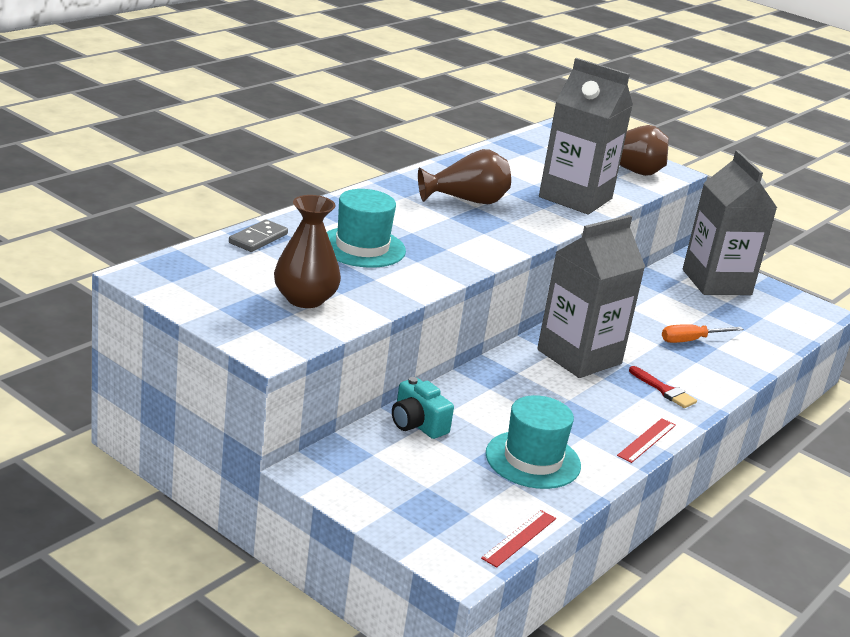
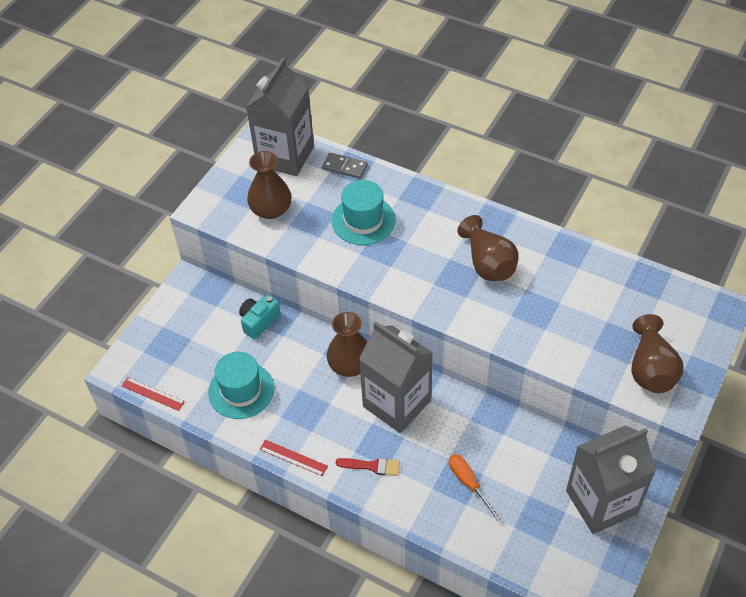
camera: 85 degrees right, 25 degrees up
grey carton [539,58,633,214] -> grey carton moved to [246,57,314,176]
red brush [629,366,697,408] -> red brush turned 120 degrees counterclockwise [336,458,400,476]
none -> brown vase [327,312,367,377]

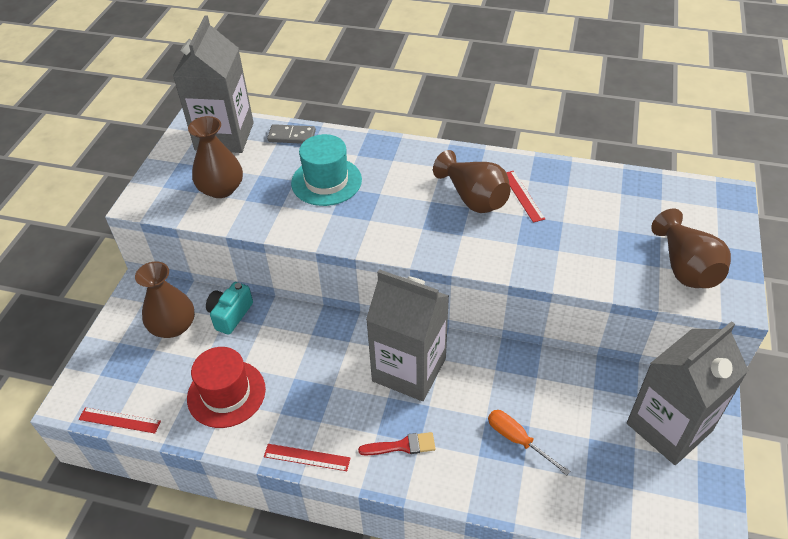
camera: 15 degrees left, 5 degrees down
turquoise hat [208,352,274,419] -> red hat [187,347,266,428]
brown vase [327,312,367,377] -> brown vase moved to [135,261,195,338]
none -> red ruler [506,171,545,223]

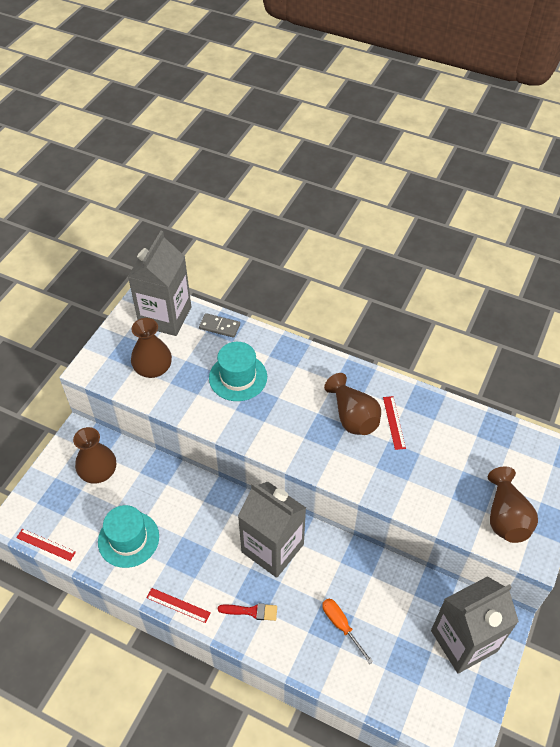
camera: 10 degrees right, 5 degrees up
red hat [187,347,266,428] -> turquoise hat [98,505,159,568]
turquoise camera [206,282,253,335] -> none

